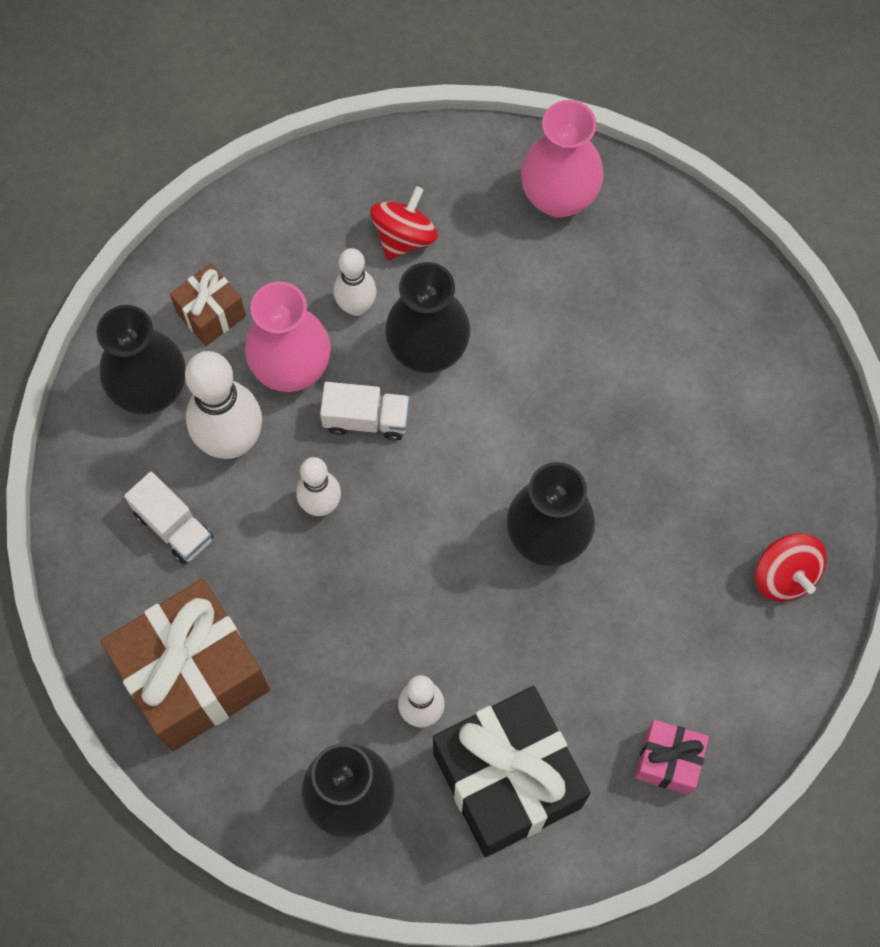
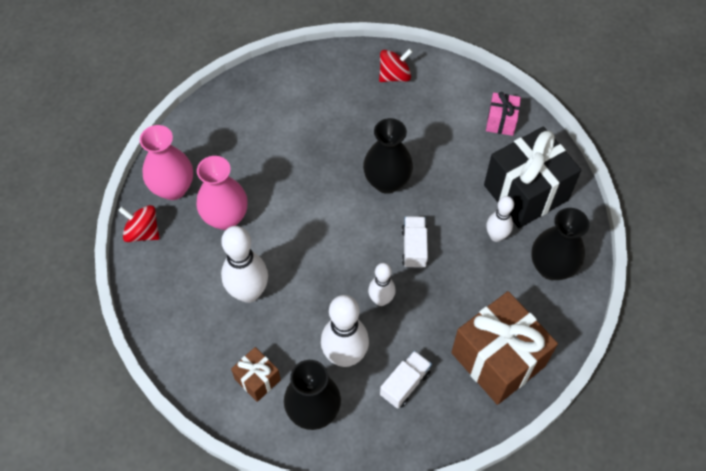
camera: 95 degrees left, 10 degrees down
pink vase [245,282,331,392] -> pink vase moved to [196,156,248,230]
white truck [320,382,410,441] -> white truck moved to [402,216,428,268]
white bowling pin [334,248,377,316] -> white bowling pin [221,226,268,303], size x1.69
red spinning top [370,186,438,260] -> red spinning top moved to [118,205,160,242]
black vase [385,262,470,373] -> none

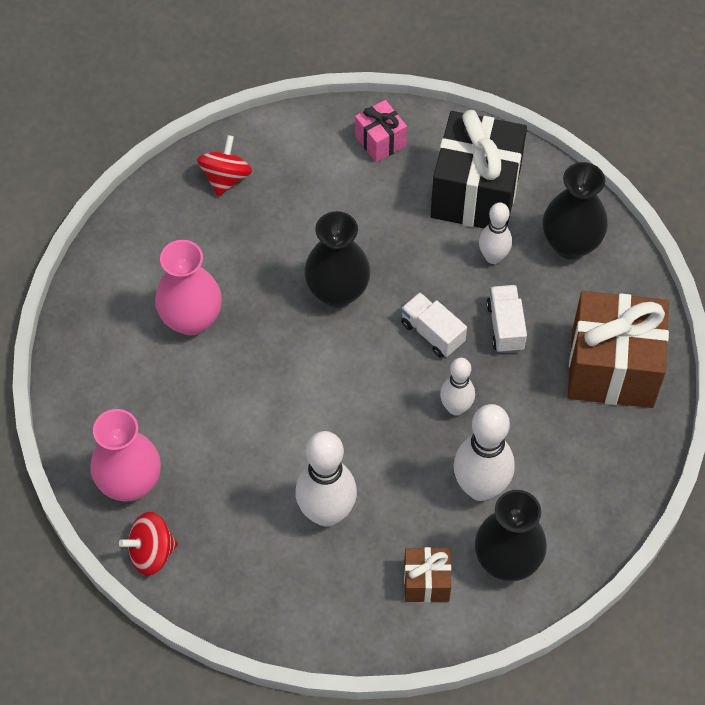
camera: 45 degrees left, 0 degrees up
pink vase [196,156,248,230] -> pink vase moved to [155,240,222,335]
white truck [380,351,432,409] -> white truck moved to [486,285,527,353]

